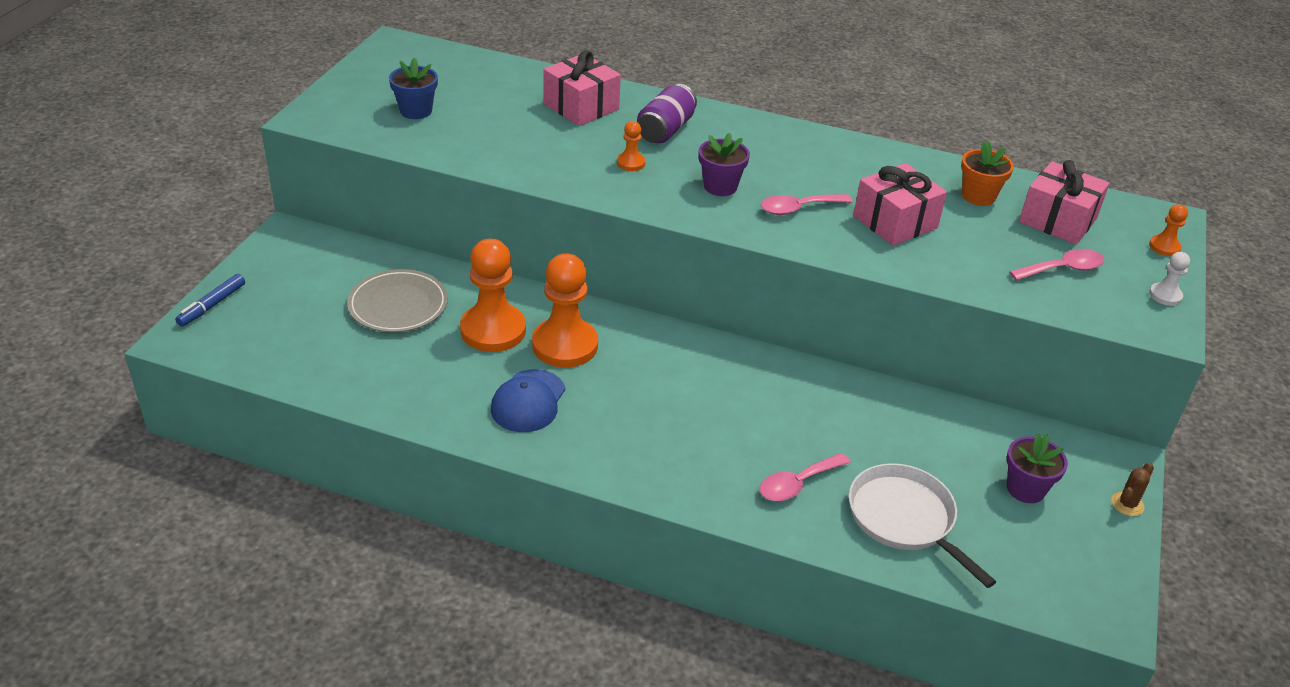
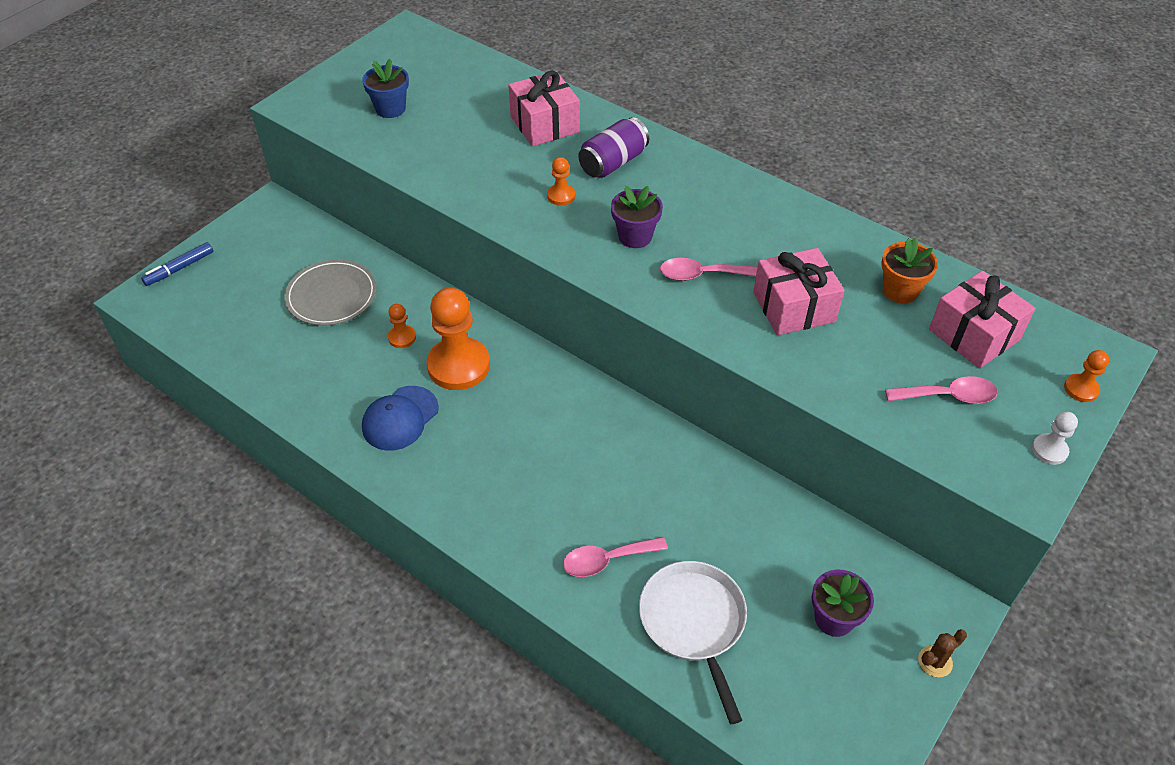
camera: 20 degrees right, 10 degrees up
orange pawn [460,239,526,352] -> orange pawn [388,304,416,348], size x0.45

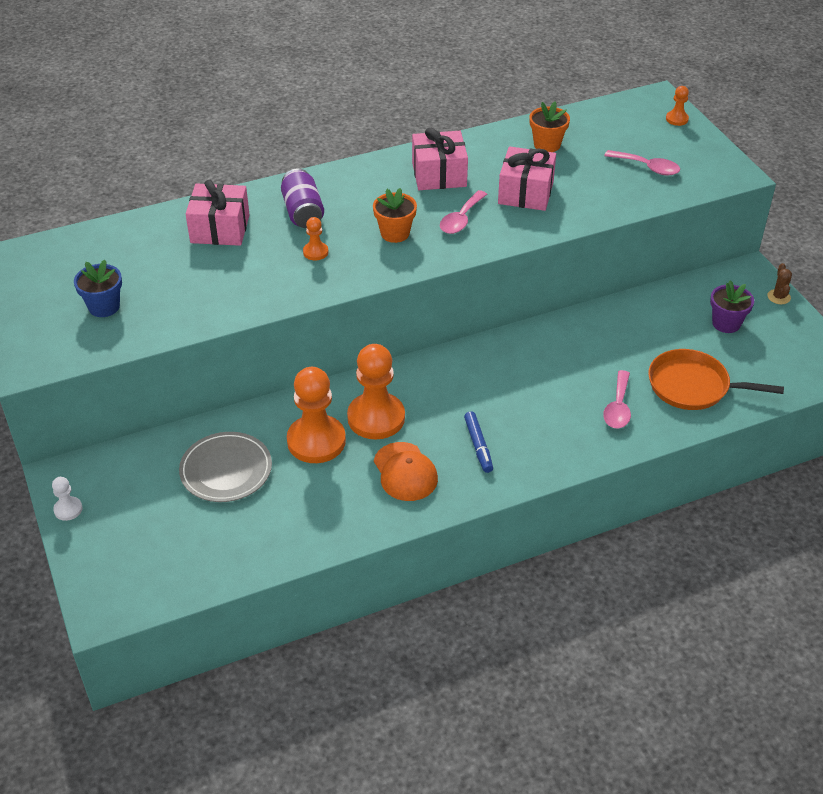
camera: 60 degrees left, 5 degrees down
blue marker [141,242,213,286] -> blue marker moved to [464,411,493,473]
blue cap [362,386,439,451] -> orange cap [374,442,438,501]
orange pawn [388,304,416,348] -> orange pawn [287,367,346,463], size x2.21
purple flower pot [611,186,663,248] -> orange flower pot [373,188,417,243]
white pan [639,561,747,724] -> orange pan [648,349,784,410]
pink spoon [885,376,998,404] -> pink spoon turned 90 degrees clockwise [604,150,680,175]
pink gift [929,271,1036,368] -> pink gift moved to [412,128,468,190]
white pawn [1032,412,1078,465] -> white pawn moved to [52,477,82,521]

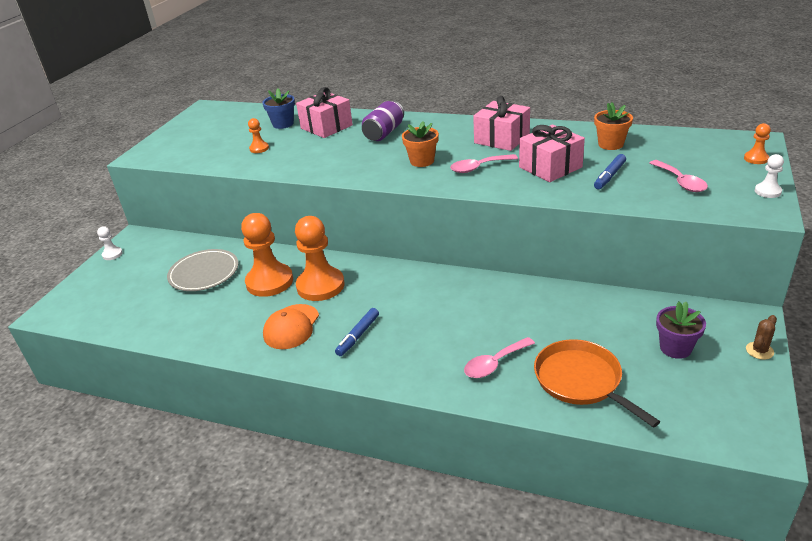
camera: 45 degrees right, 10 degrees down
blue flower pot [74,260,122,317] -> blue flower pot moved to [262,88,295,129]
orange pawn [303,217,328,260] -> orange pawn moved to [248,118,269,153]
none -> blue marker [594,154,626,189]
none -> white pawn [755,154,784,198]

